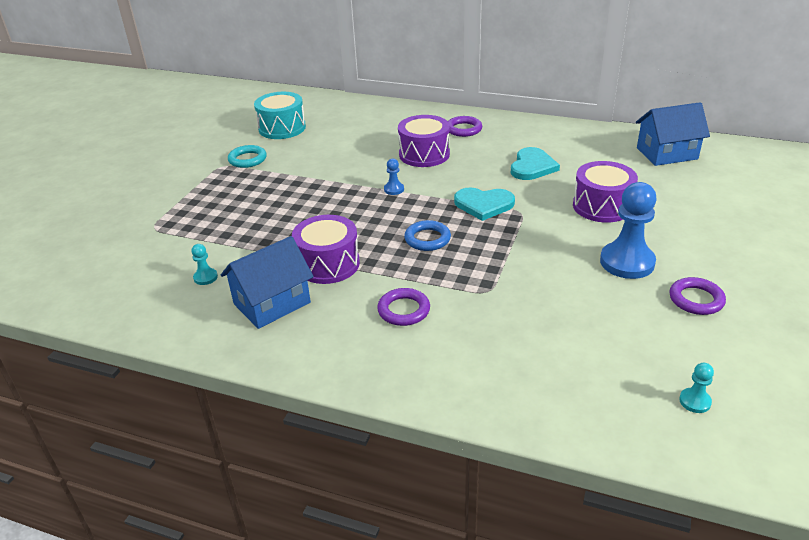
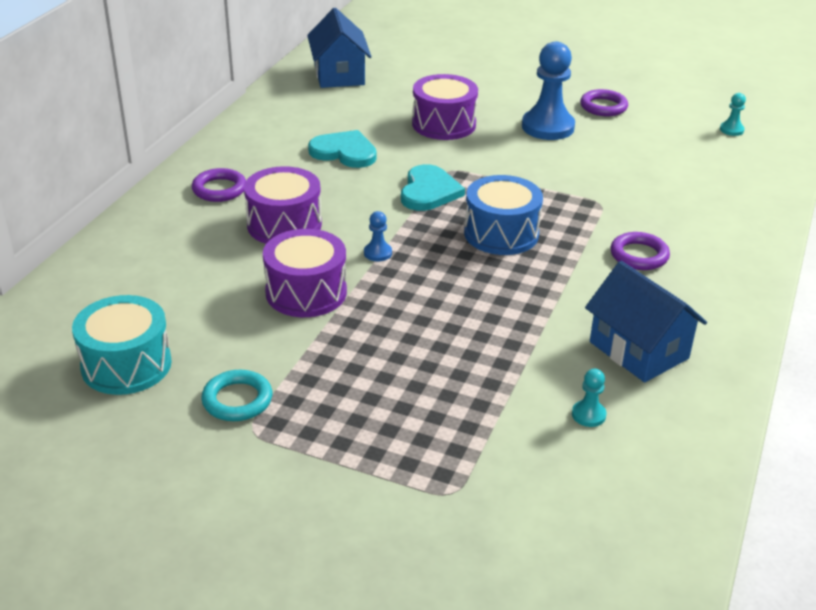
camera: 90 degrees left, 0 degrees up
purple drum [292,215,360,284] -> purple drum moved to [263,229,347,317]
blue ring [404,220,451,251] -> blue drum [464,175,543,255]

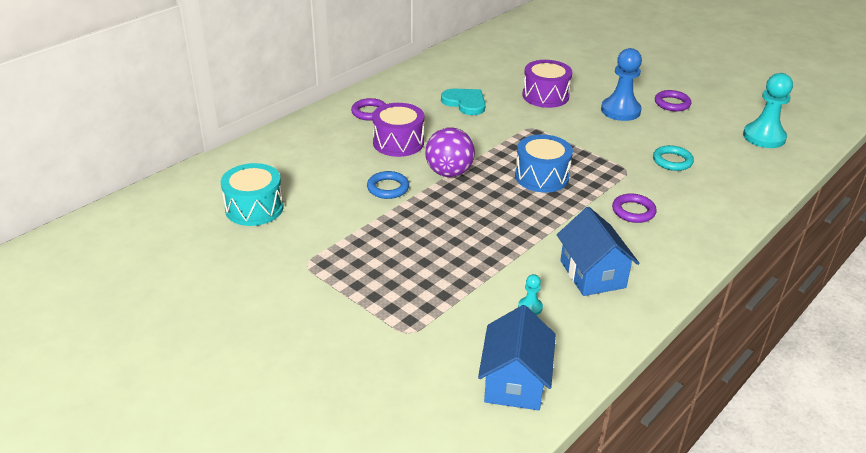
camera: 20 degrees right, 0 degrees up
turquoise ring [201,370,272,421] -> turquoise ring moved to [653,145,694,171]
purple drum [263,229,347,317] -> blue ring [367,171,409,199]
blue house [307,8,372,88] -> blue house moved to [478,305,556,410]
blue pawn [364,211,392,261] -> purple ball [425,127,475,177]
turquoise heart [401,164,465,211] -> none
turquoise pawn [720,93,746,136] -> turquoise pawn [743,73,793,148], size x2.23

